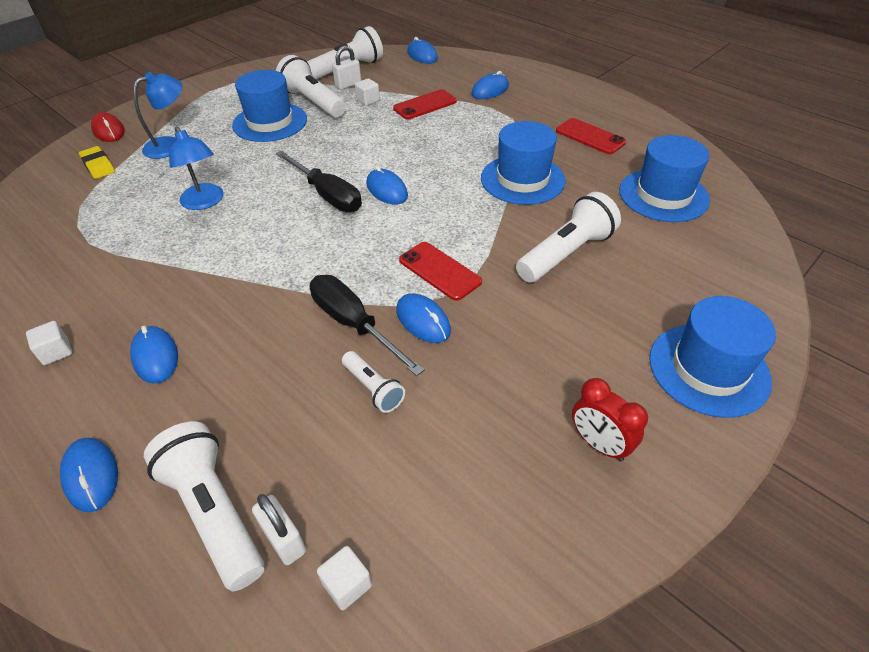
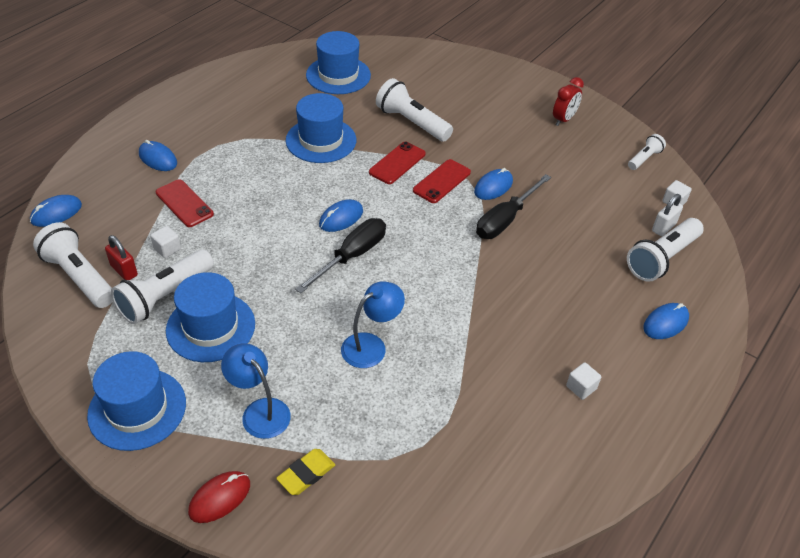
camera: 100 degrees left, 0 degrees up
blue mouse [130,326,178,384] -> none
white padlock [332,45,361,90] -> red padlock [105,235,138,280]
white flashlight [342,351,405,413] -> white flashlight moved to [628,134,666,170]
red phone [556,118,626,154] -> red phone moved to [369,141,426,184]
blue hat [649,296,776,418] -> blue hat moved to [87,351,186,451]

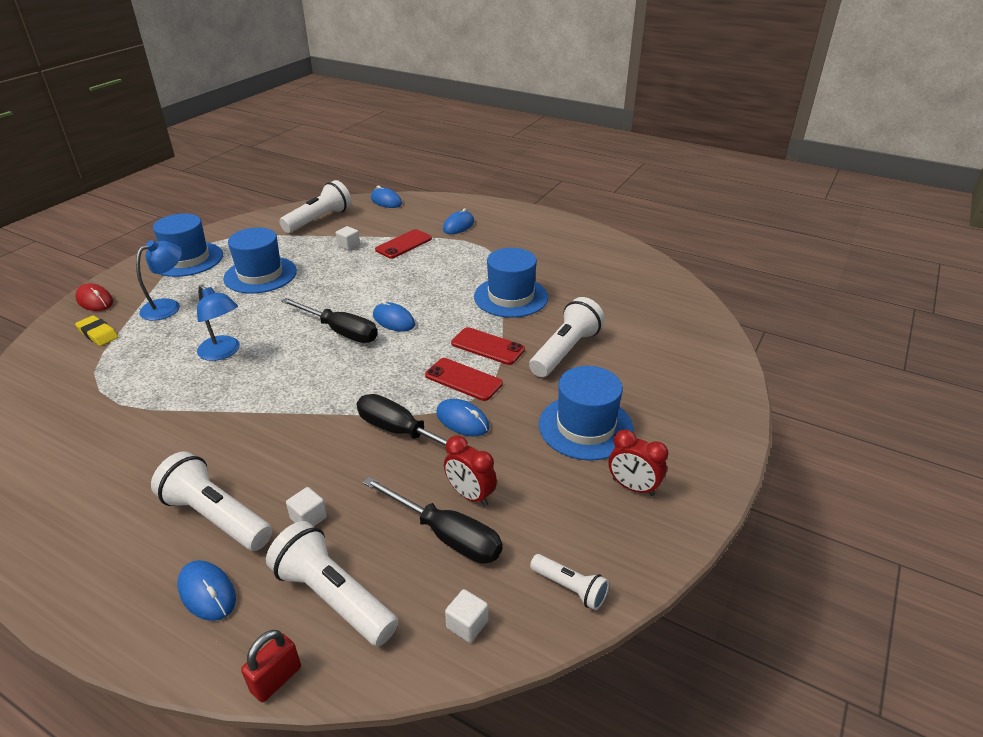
camera: 85 degrees right, 10 degrees down
red padlock [105,235,138,280] -> red padlock moved to [241,630,301,702]
white flashlight [111,249,214,324] -> white flashlight moved to [151,451,272,551]
blue hat [306,31,371,94] -> blue hat moved to [539,366,634,461]
white cube [566,362,601,400] -> white cube moved to [286,487,327,526]
white padlock [652,194,683,236] -> none
none -> black screwdriver [363,477,503,564]
none -> red clock [444,436,497,506]

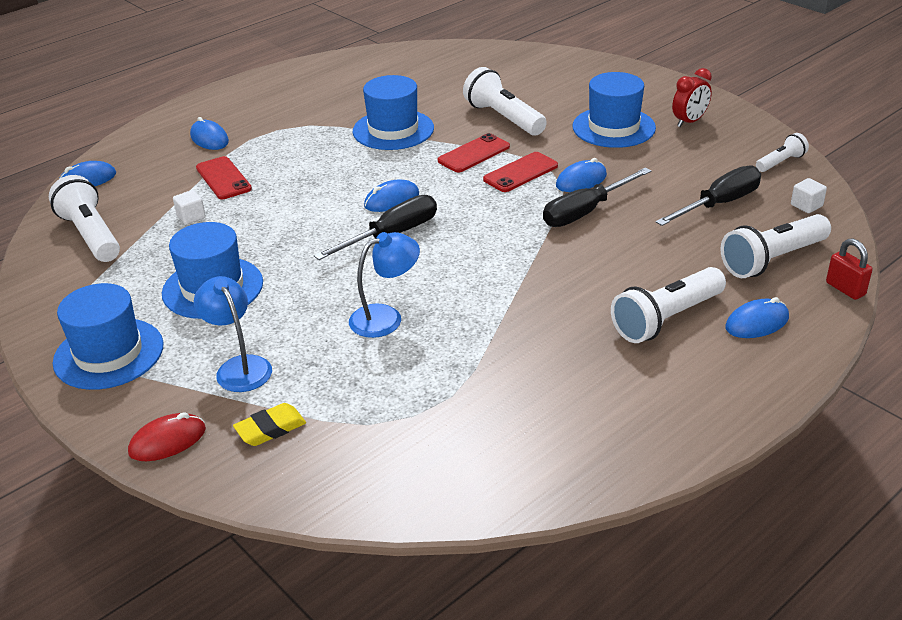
camera: 70 degrees left, 0 degrees up
white cube [286,487,327,526] -> none
red clock [444,436,497,506] -> none

